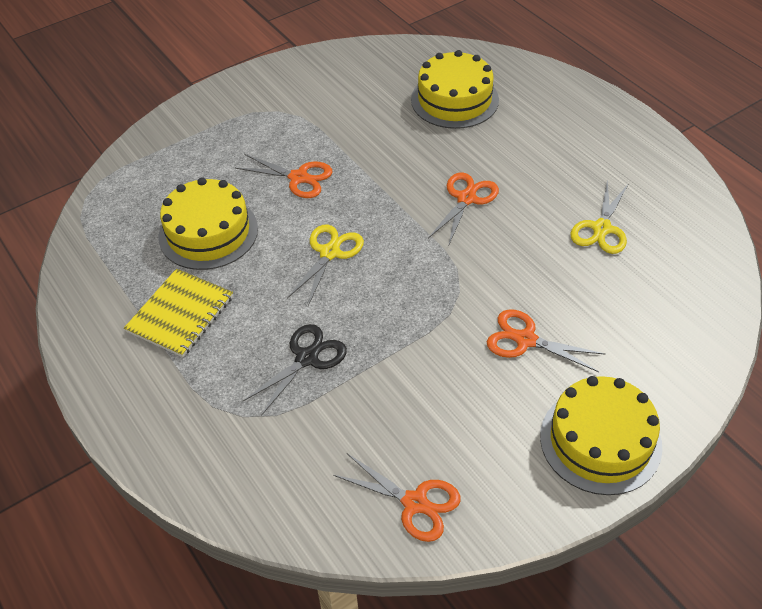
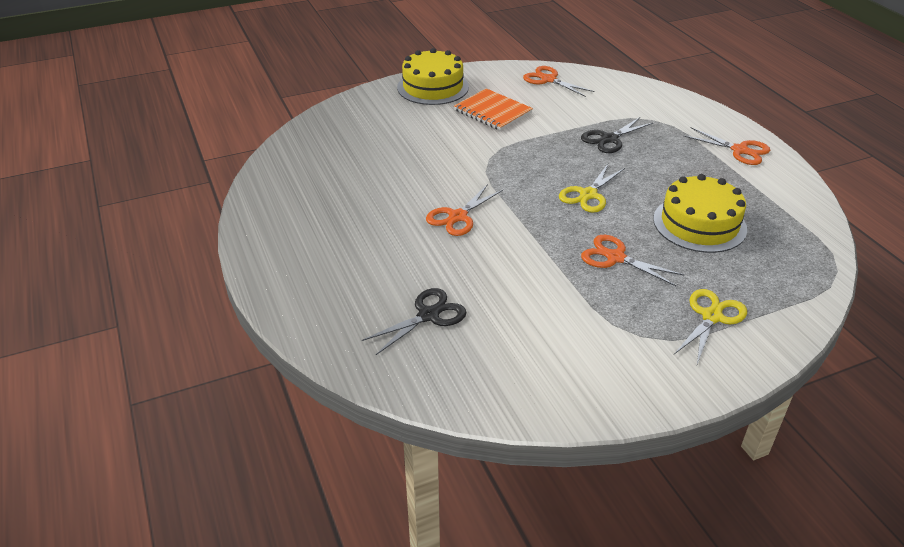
camera: 170 degrees left, 10 degrees down
yellow notebook [124,269,233,357] -> none
yellow cake [411,50,499,129] -> black scissors [362,288,467,355]
orange scissors [487,309,605,372] -> orange scissors moved to [684,128,770,165]
yellow scissors [570,179,629,254] -> yellow scissors moved to [674,289,747,364]
none -> orange notebook [454,88,533,131]

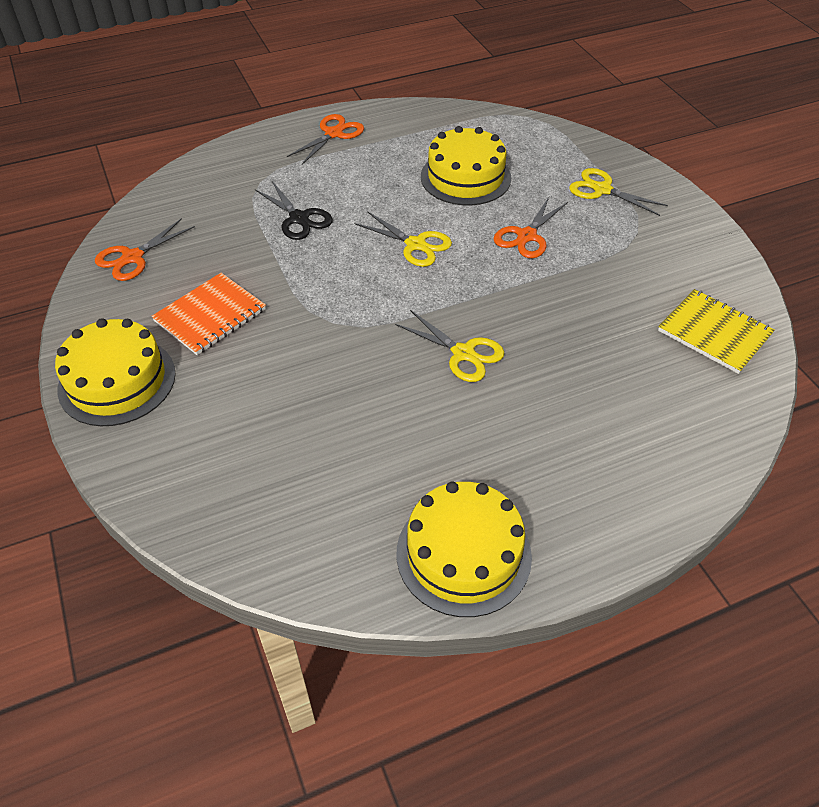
camera: 90 degrees left, 10 degrees up
black scissors [362,288,467,355] -> none
orange scissors [426,184,503,236] -> yellow scissors [395,310,505,382]
none -> yellow cake [397,481,532,617]
none -> yellow notebook [658,289,775,374]

